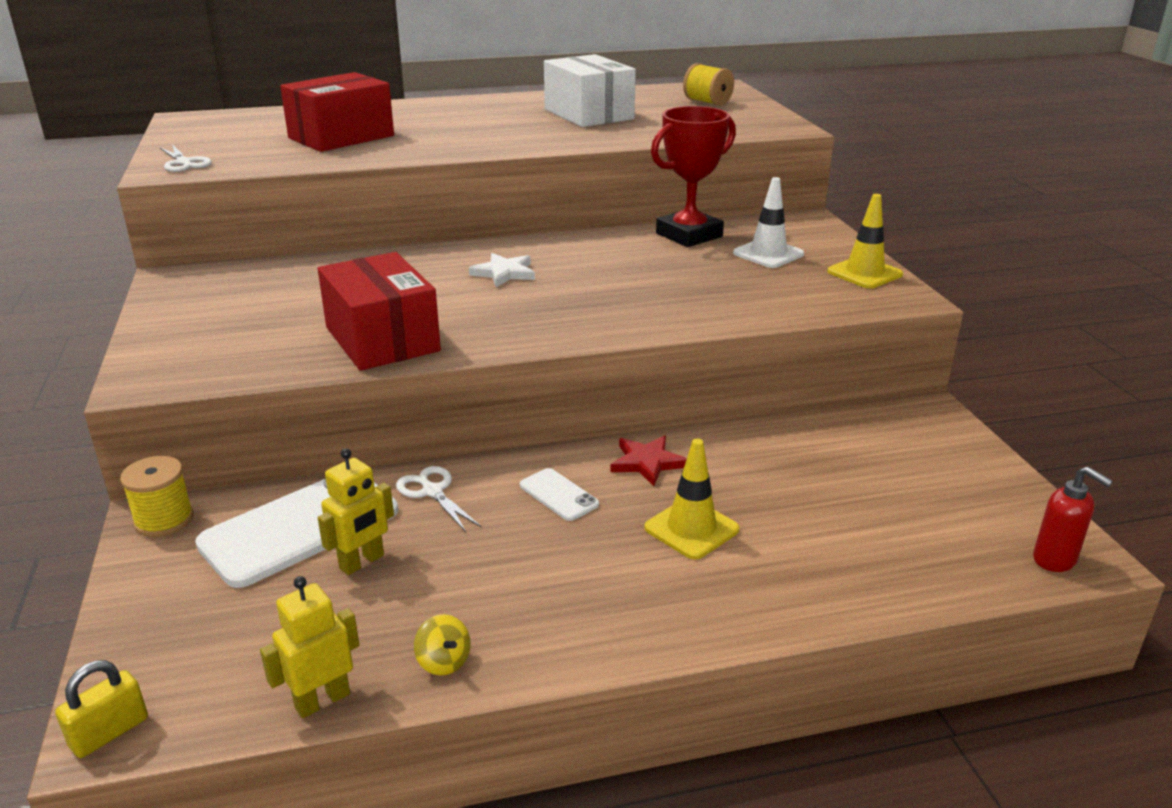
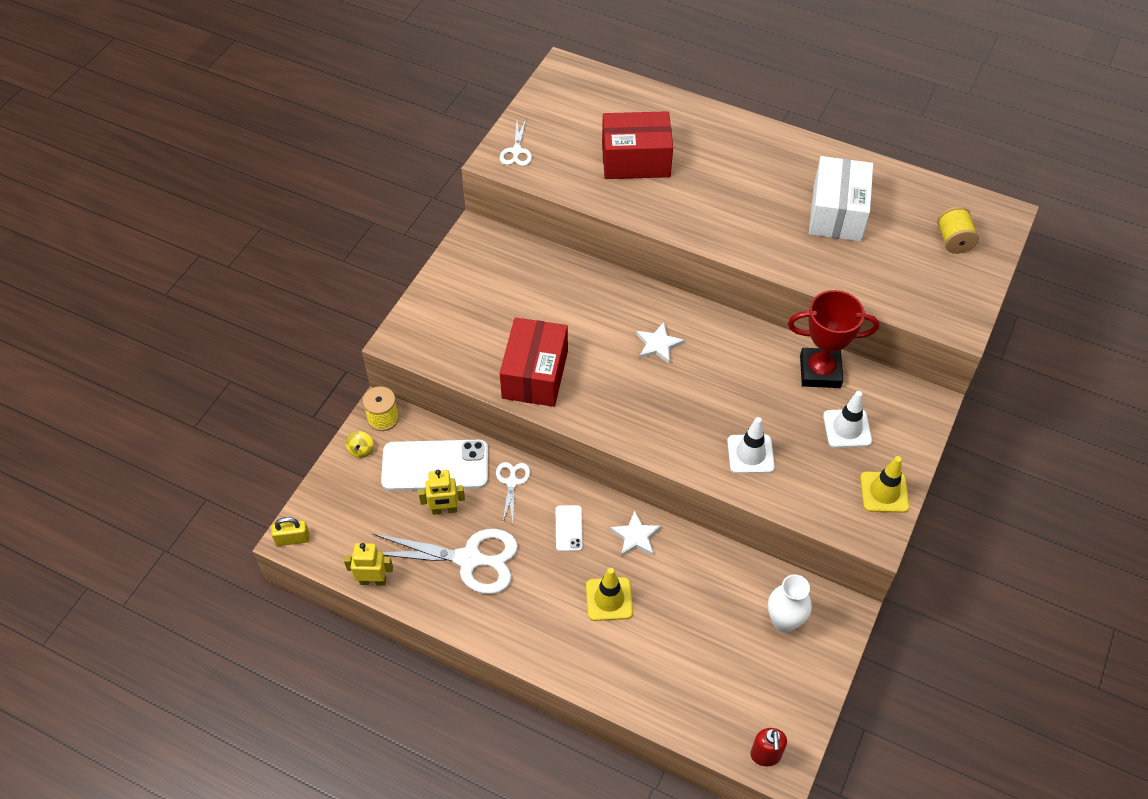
camera: 40 degrees right, 25 degrees up
yellow spinning top [414,614,471,676] -> yellow spinning top moved to [346,431,374,458]
red star [610,435,687,486] -> white star [610,511,661,557]
none -> white scissors [373,529,518,594]
none -> white traffic cone [727,417,775,474]
none -> white vase [768,575,812,633]

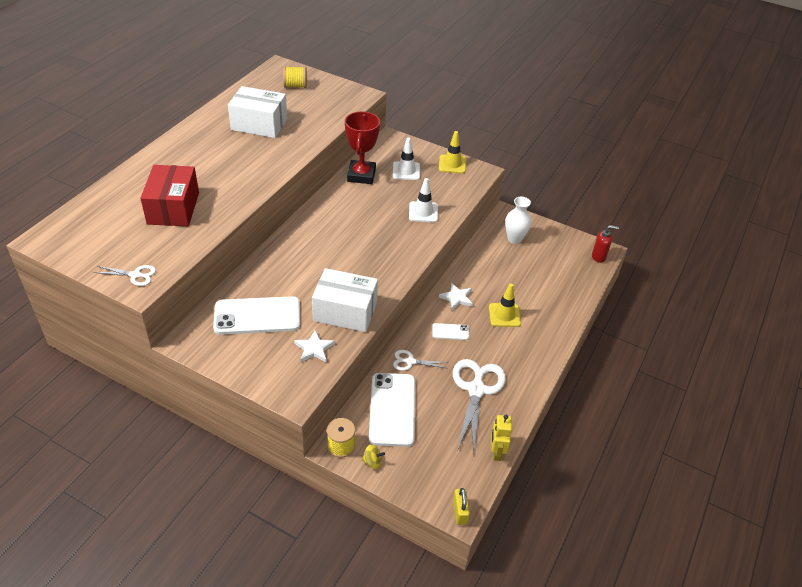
camera: 90 degrees left, 10 degrees down
yellow robot [418,470,465,515] -> none
red box [500,318,568,407] -> white box [312,268,378,332]
white star [636,322,684,364] -> white star moved to [294,330,335,363]
none -> white phone [213,296,300,335]

